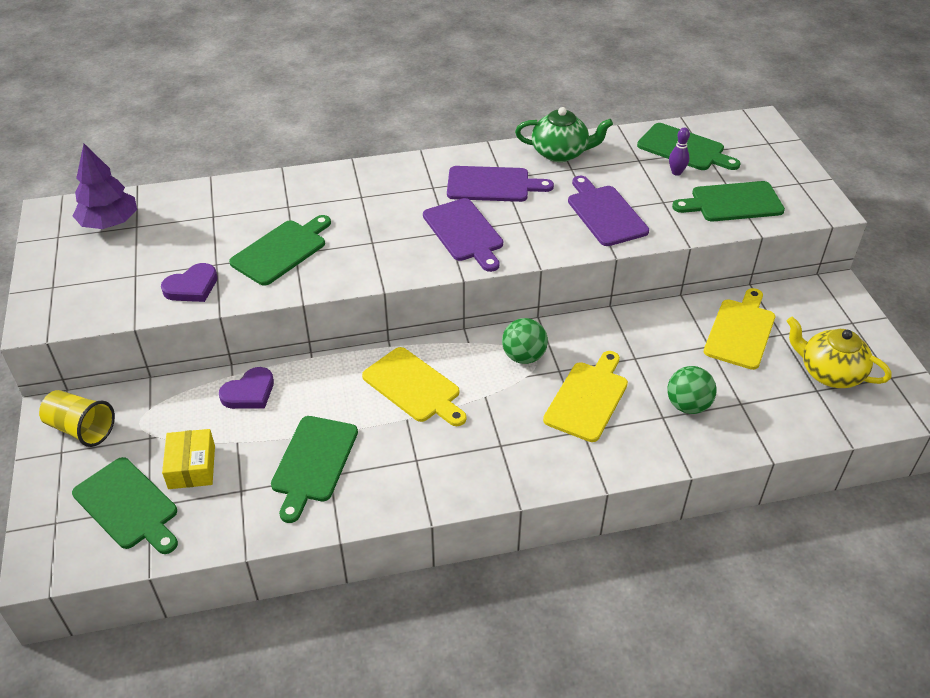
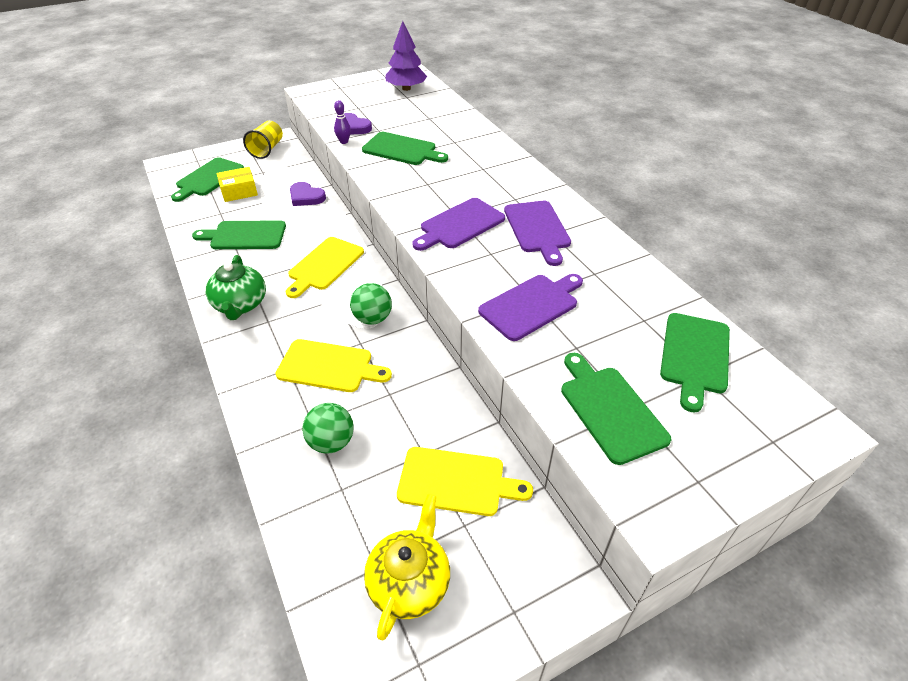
camera: 75 degrees right, 0 degrees up
green teapot [515,107,613,162] -> green teapot moved to [206,255,266,320]
purple bowling pin [669,127,690,176] -> purple bowling pin moved to [334,100,351,144]

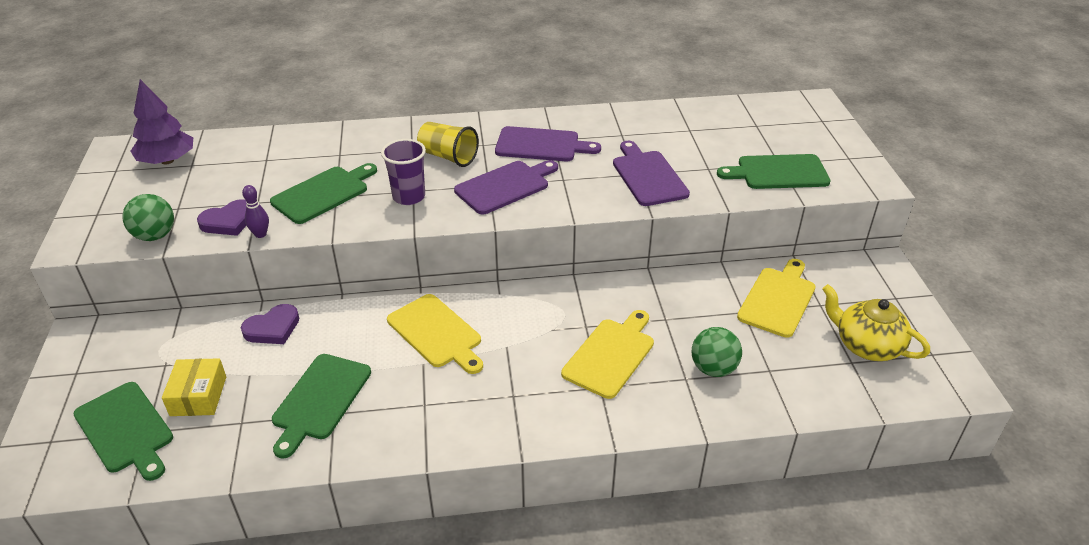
camera: 70 degrees left, 5 degrees down
green teapot [206,255,266,320] -> none
yellow cup [243,121,283,159] -> yellow cup moved to [417,122,479,167]
green ball [350,283,392,325] -> green ball moved to [122,194,174,241]
purple cutting board [412,198,505,251] -> purple cutting board turned 105 degrees counterclockwise [454,160,558,215]
green cutting board [660,313,730,412] -> none
none -> purple cup [381,139,426,205]

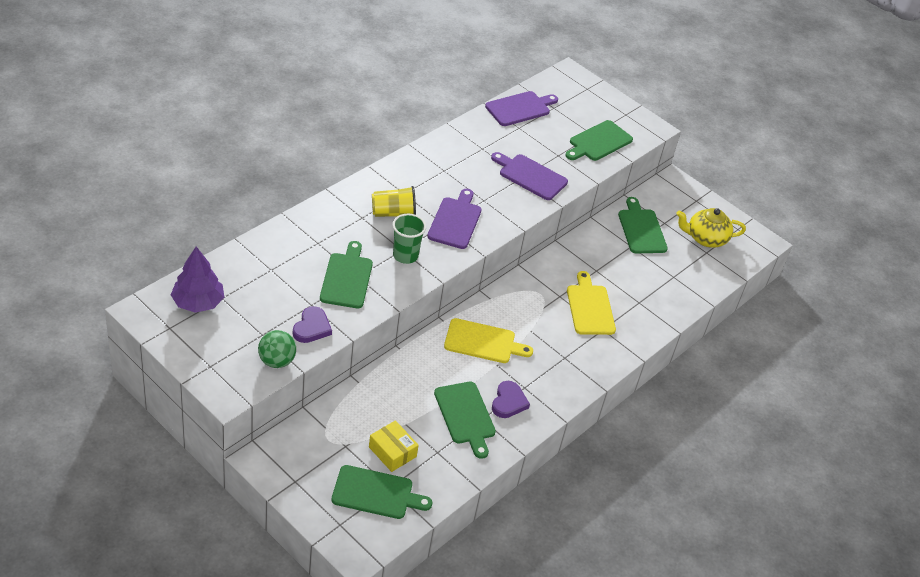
camera: 45 degrees left, 5 degrees up
purple heart [241,304,299,344] -> purple heart moved to [492,381,530,418]
purple bowling pin [242,185,269,238] -> none
purple cup [381,139,426,205] -> green cup [392,214,426,264]
purple cutting board [495,126,601,161] -> purple cutting board moved to [485,91,558,126]
green ball [692,327,742,377] -> none
yellow cutting board [737,259,816,338] -> green cutting board [618,197,668,253]

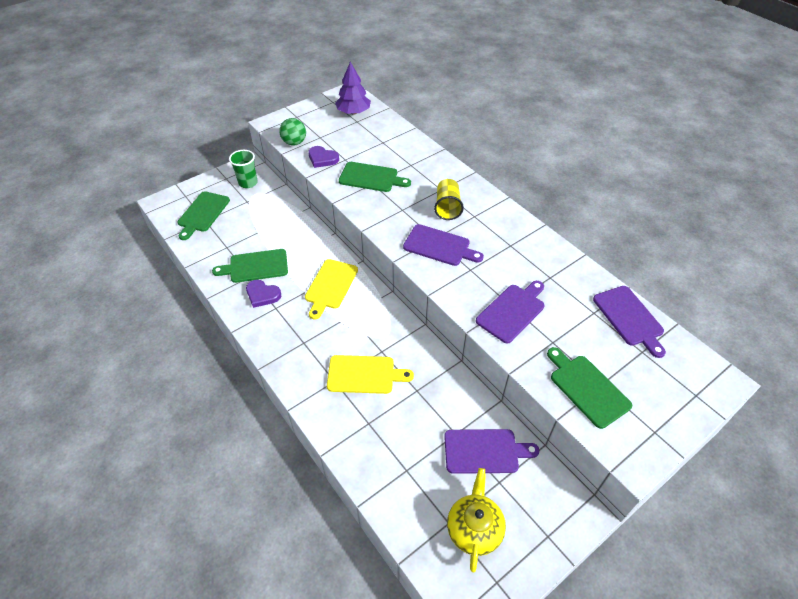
camera: 105 degrees right, 5 degrees up
yellow box [369,421,419,472] -> none
green cup [392,214,426,264] -> green cup moved to [229,150,258,188]
green cutting board [618,197,668,253] -> purple cutting board [444,429,539,474]

